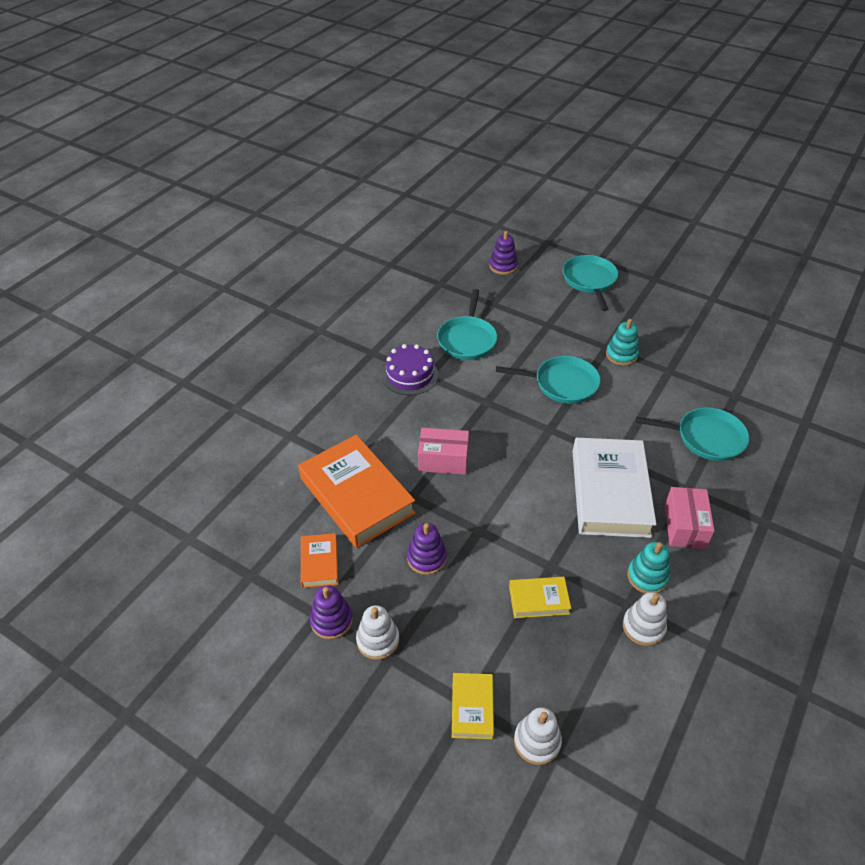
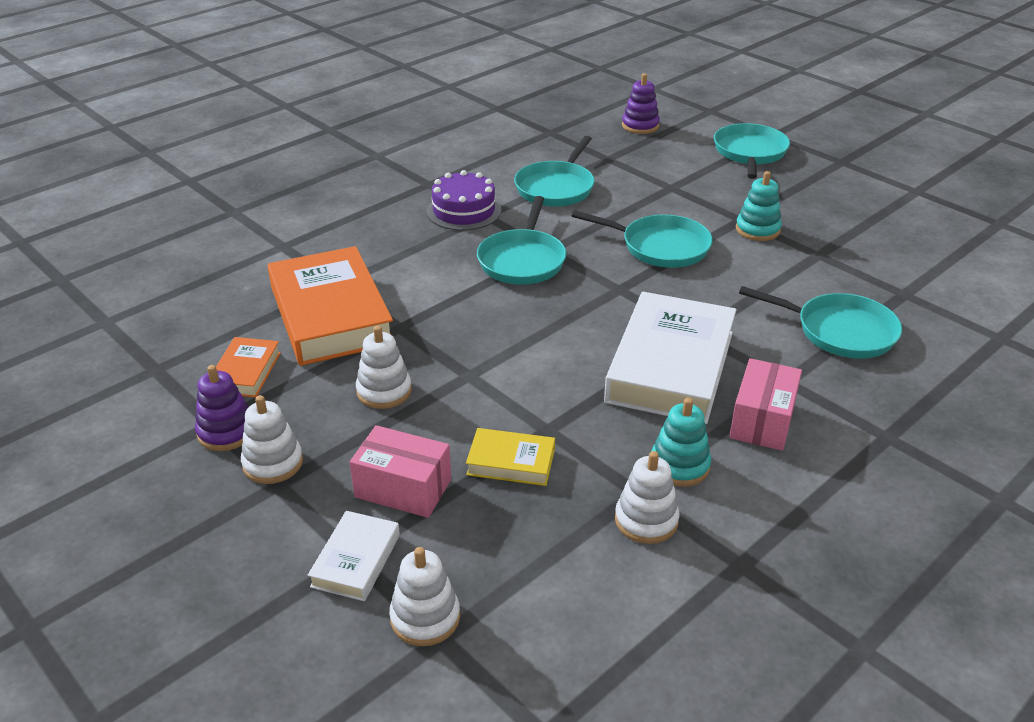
camera: 15 degrees right, 10 degrees down
purple stacking toy [407,523,447,575] -> white stacking toy [356,326,412,409]
pink box [418,428,469,475] -> pink box moved to [350,425,451,518]
yellow book [452,673,494,739] -> white book [308,511,400,601]
none -> turquoise pan [477,196,566,285]

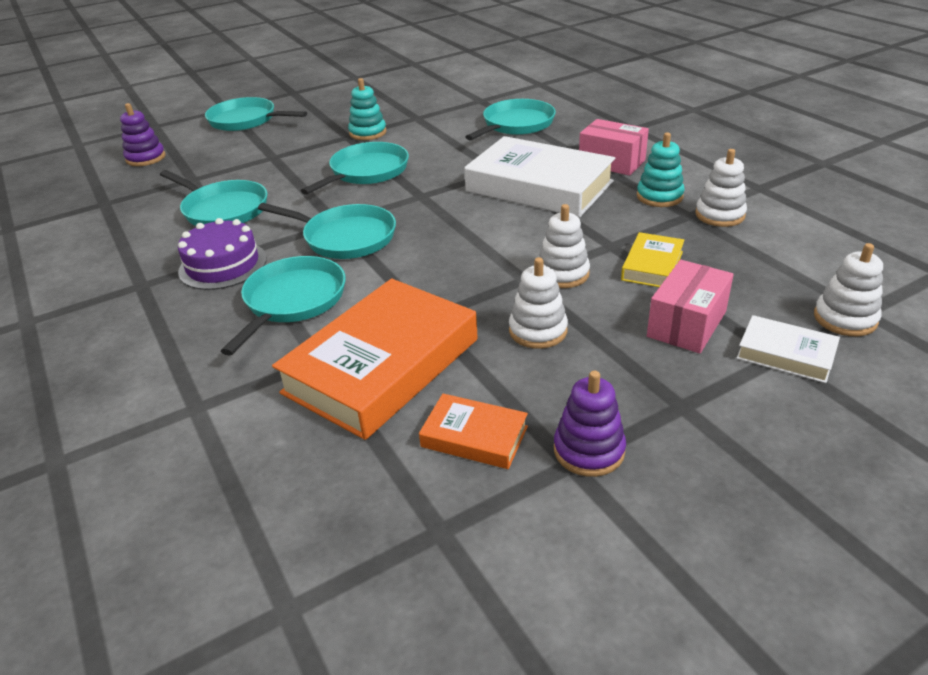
camera: 75 degrees left, 0 degrees up
white stacking toy [241,395,303,484] -> white stacking toy moved to [539,204,590,288]
orange book [268,246,393,366] -> orange book turned 45 degrees counterclockwise [272,279,478,440]
none -> turquoise pan [221,256,346,355]

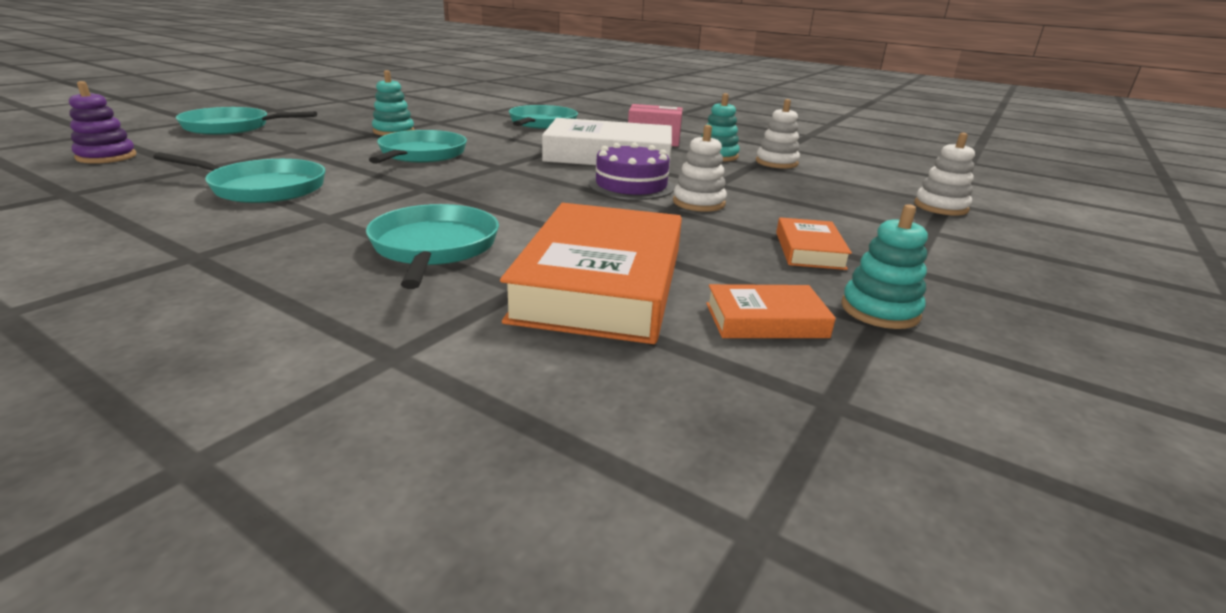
camera: 30 degrees left, 10 degrees down
purple cake [178,218,267,290] -> purple cake moved to [588,143,674,200]
turquoise pan [258,203,396,259] -> none
white stacking toy [509,257,568,349] -> none
purple stacking toy [554,371,626,477] -> turquoise stacking toy [841,204,928,329]
yellow book [621,232,685,287] -> none
pink box [647,260,734,353] -> none
white book [737,315,840,383] -> none
none -> orange book [776,217,852,270]

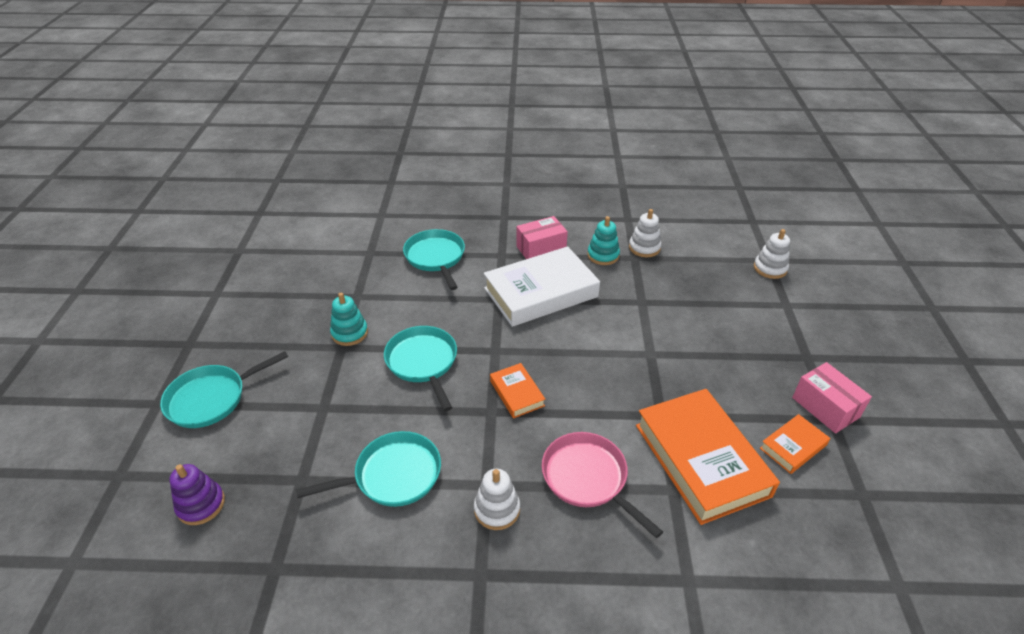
camera: 30 degrees left, 15 degrees up
turquoise pan [366,204,499,289] -> pink pan [542,432,663,538]
purple cake [588,143,674,200] -> none
white stacking toy [673,125,727,212] -> white stacking toy moved to [474,469,520,530]
orange book [776,217,852,270] -> orange book moved to [490,363,545,418]
turquoise stacking toy [841,204,928,329] -> pink box [792,362,872,434]

